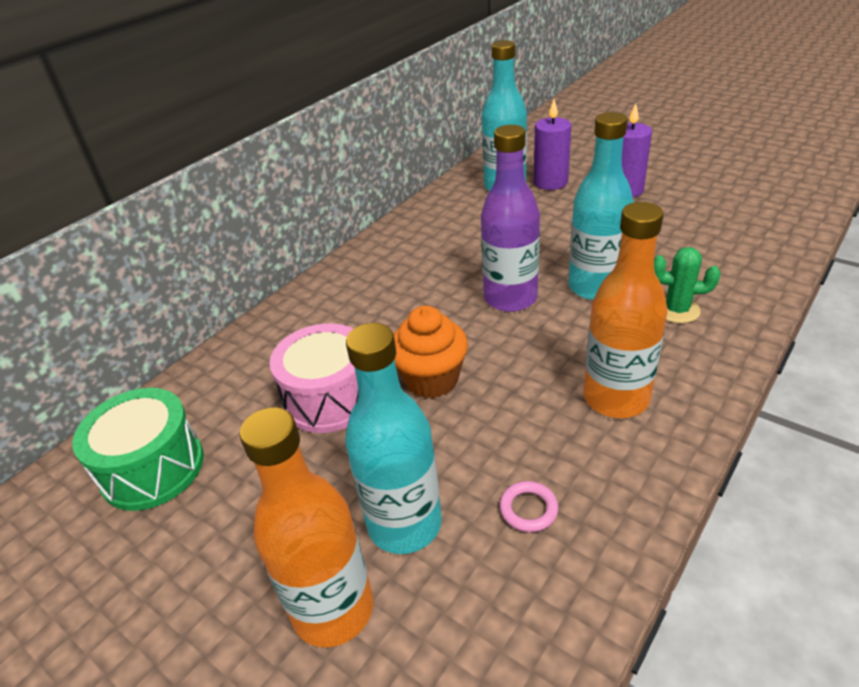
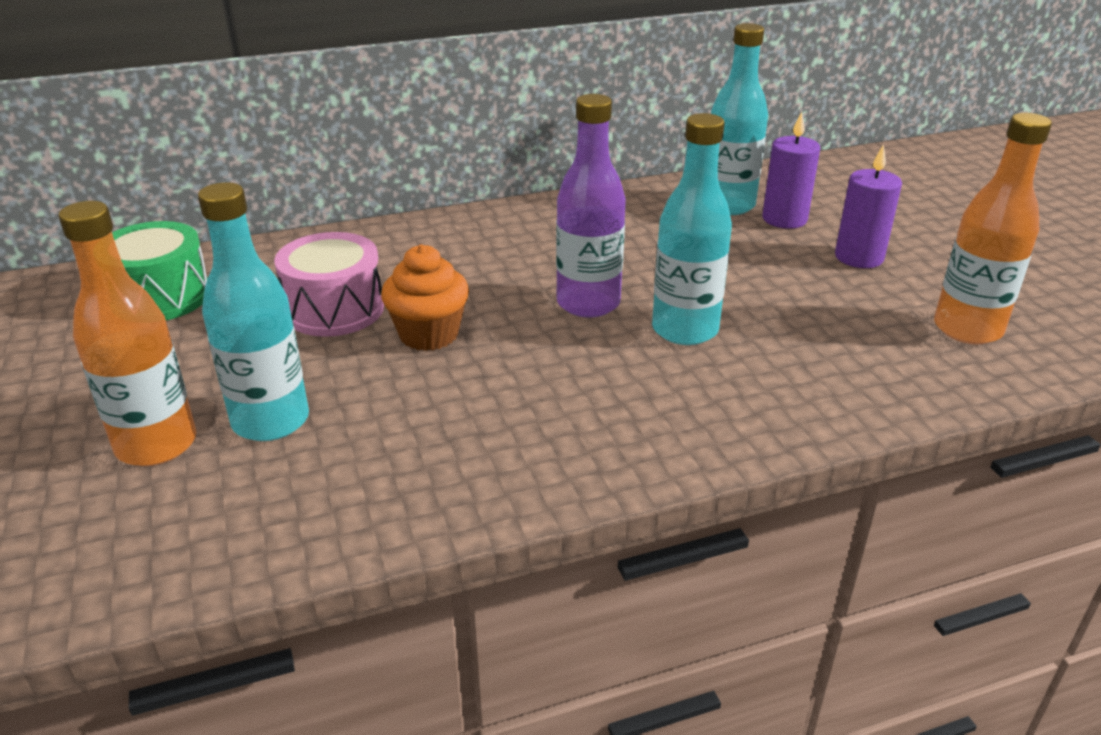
camera: 30 degrees right, 5 degrees down
pink ring [500,481,559,532] -> none
orange bottle [583,202,667,418] -> orange bottle moved to [934,113,1052,344]
green cactus [654,247,720,323] -> none

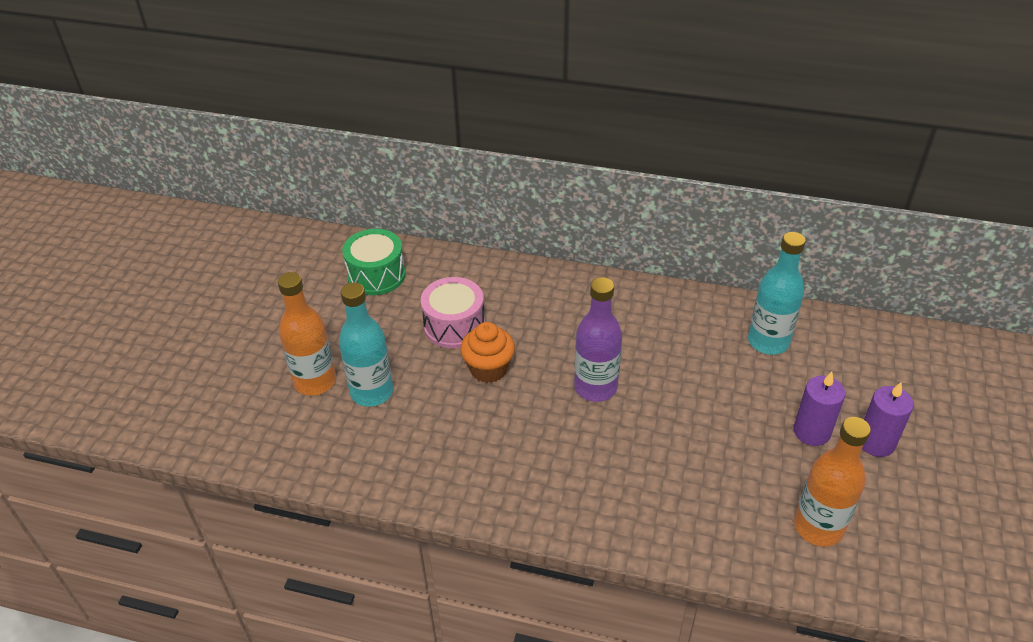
camera: 35 degrees right, 10 degrees up
turquoise bottle [652,113,732,345] -> none
purple candle [762,112,820,229] -> purple candle moved to [862,382,914,457]

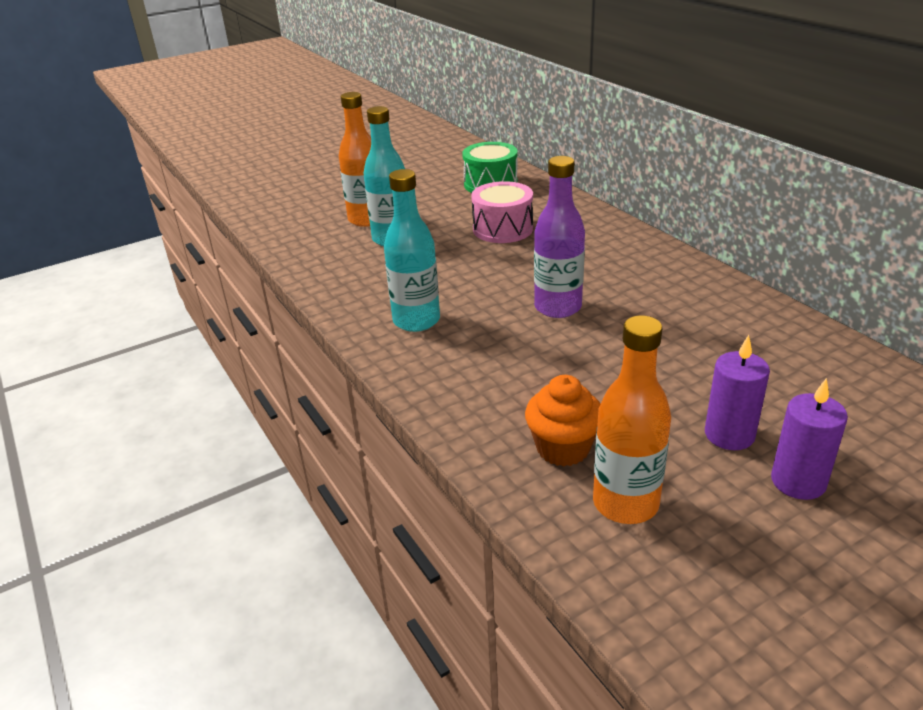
camera: 45 degrees right, 10 degrees down
orange cupcake [460,322,515,383] -> orange cupcake moved to [525,375,600,466]
turquoise bottle [748,232,806,355] -> turquoise bottle moved to [384,169,440,332]

